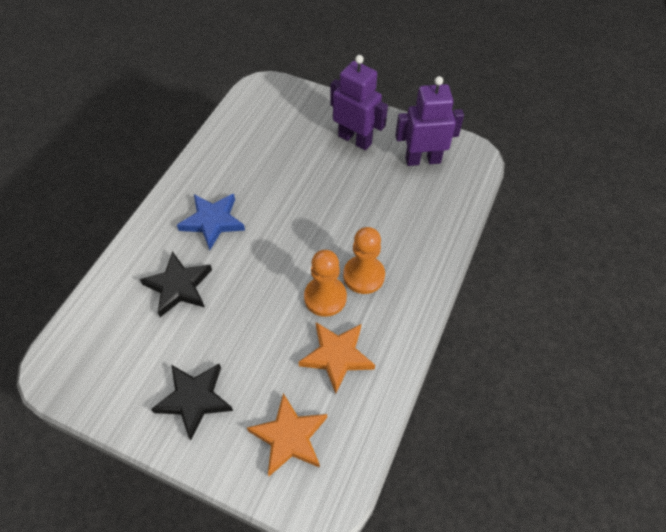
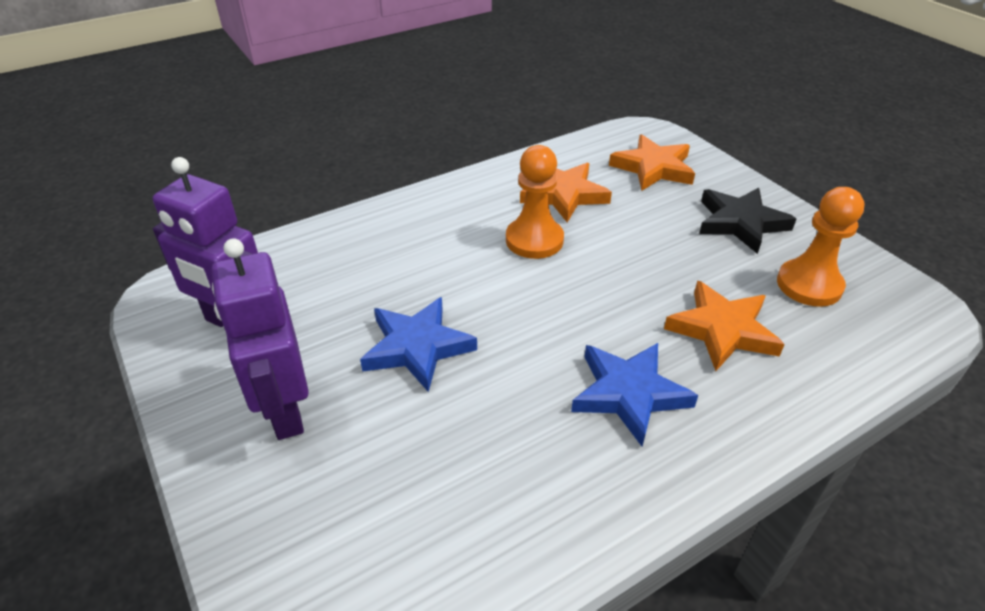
camera: 145 degrees left, 15 degrees down
black star [140,251,212,317] -> orange star [664,281,785,371]
orange pawn [343,227,385,294] -> orange pawn moved to [777,187,864,307]
none -> blue star [360,297,477,392]

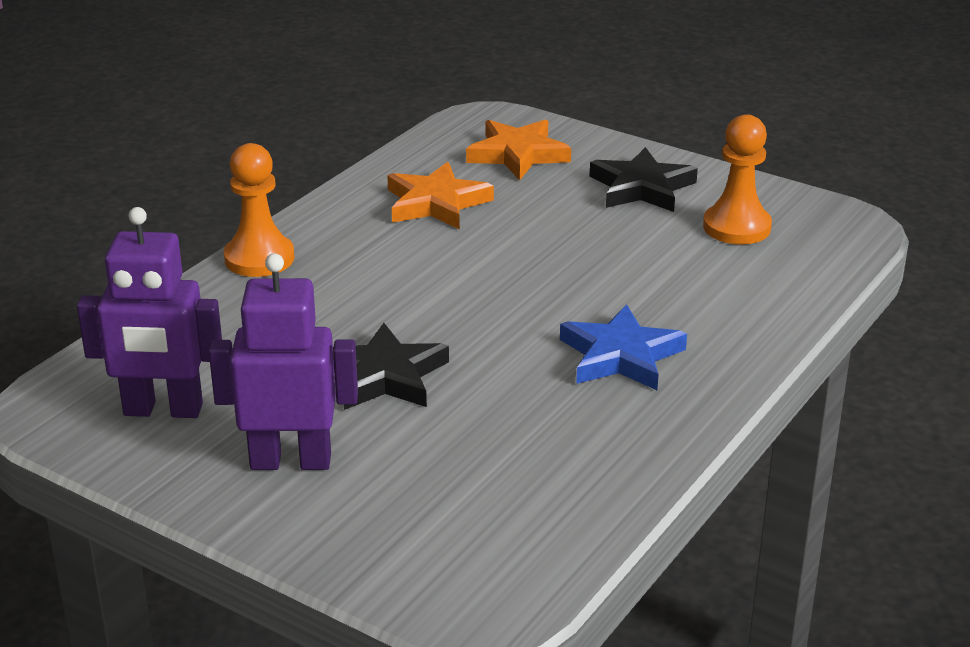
camera: 25 degrees left, 10 degrees down
purple robot [211,238,309,440] -> purple robot turned 135 degrees clockwise [209,253,358,470]
blue star [360,297,477,392] -> black star [333,323,449,410]
orange pawn [506,145,564,259] -> orange pawn moved to [224,143,294,277]
orange star [664,281,785,371] -> none

